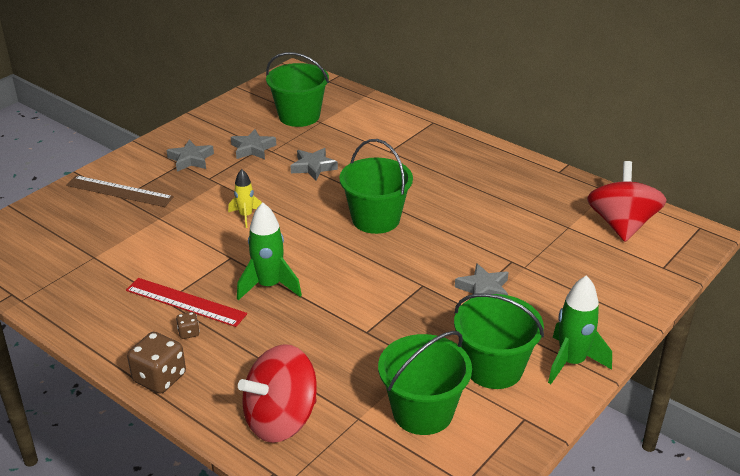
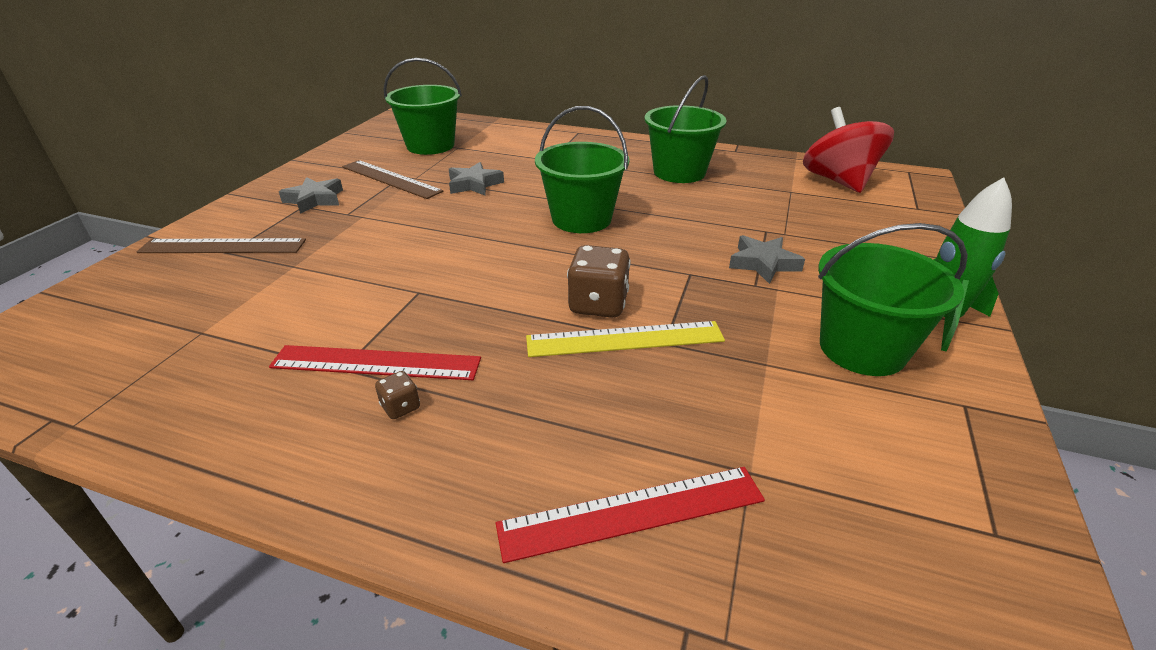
camera: 20 degrees left, 0 degrees up
brown dice [127,332,186,394] -> brown dice moved to [567,245,631,318]
yellow rocket [228,169,262,228] -> none
grey star [231,129,276,159] -> brown ruler [342,160,443,199]
green rocket [237,202,302,300] -> none
red spinning top [238,344,317,443] -> red ruler [496,467,765,563]
green bucket [378,331,472,435] -> green bucket moved to [644,75,726,183]
none -> yellow ruler [526,321,725,357]

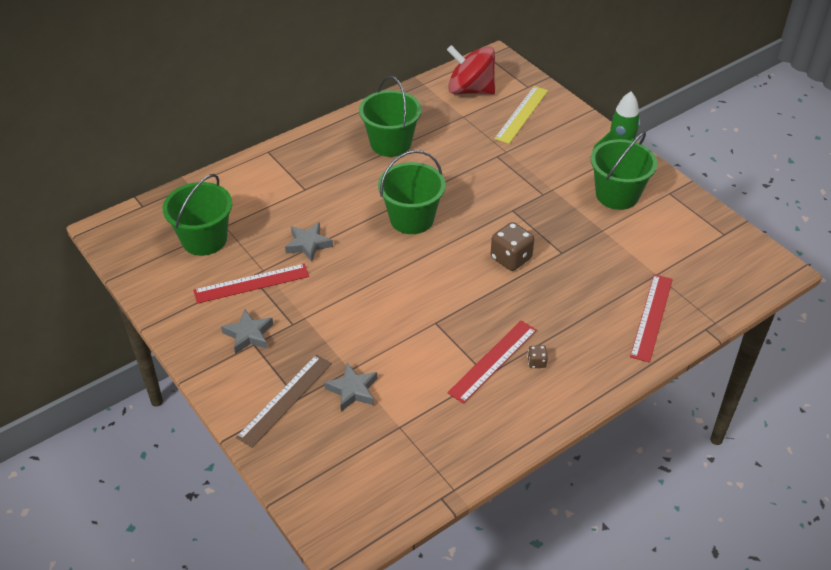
camera: 55 degrees left, 10 degrees up
brown ruler [342,160,443,199] -> red ruler [194,264,309,304]
yellow ruler [526,321,725,357] -> yellow ruler moved to [494,86,548,144]
grey star [729,235,805,284] -> grey star moved to [324,363,377,412]

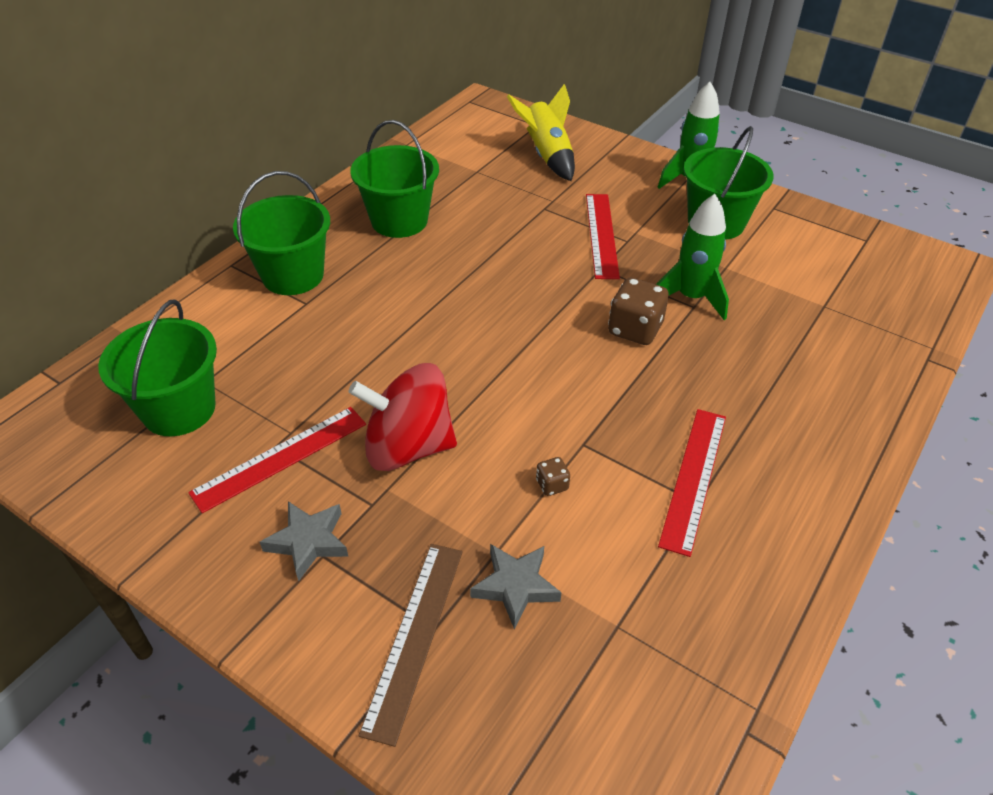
camera: 20 degrees left, 0 degrees up
grey star [285,222,333,262] -> none
green bucket [378,150,446,234] -> green bucket moved to [233,171,330,295]
red spinning top [447,45,495,95] -> red spinning top moved to [348,363,457,471]
yellow ruler [494,86,548,144] -> yellow rocket [507,84,575,181]
brown dice [527,345,548,368] -> brown dice moved to [536,457,570,496]
red ruler [630,274,673,363] -> red ruler moved to [586,194,620,279]
none -> green rocket [656,194,729,320]

